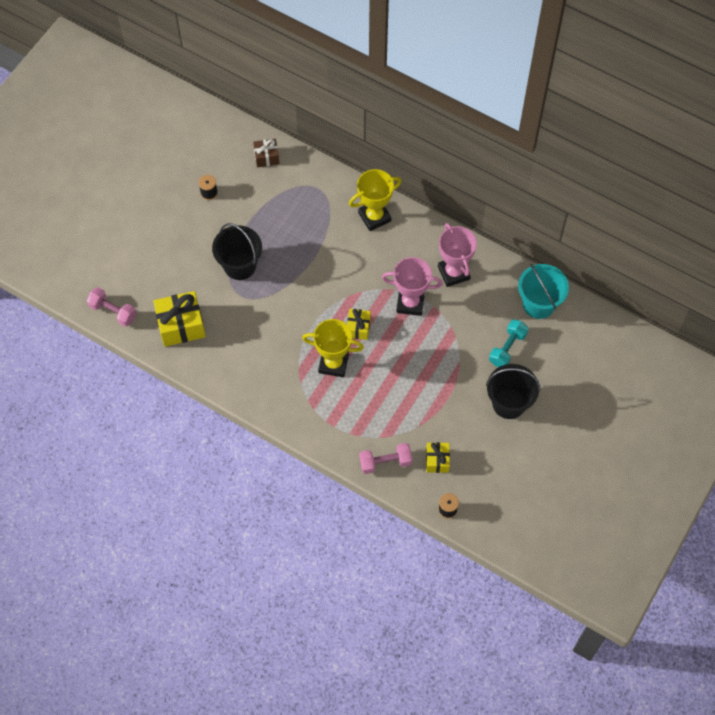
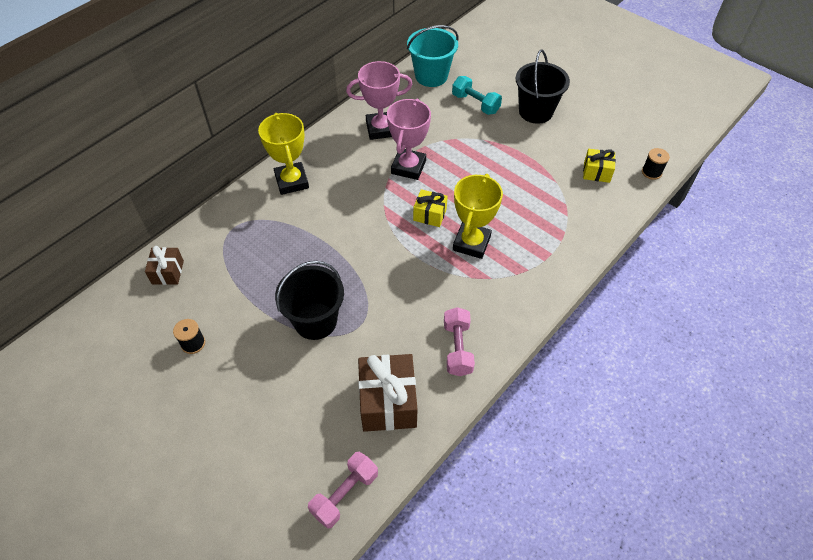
camera: 80 degrees left, 10 degrees down
yellow gift [153,291,206,347] -> brown gift [358,354,418,432]
pink dumbbell [360,443,412,474] -> pink dumbbell moved to [444,307,475,376]

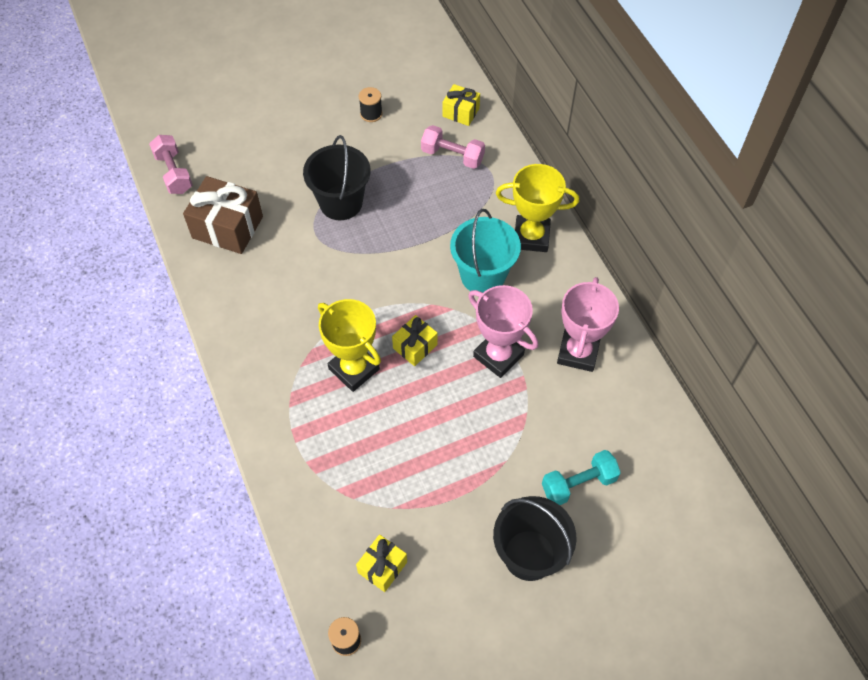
camera: 115 degrees right, 5 degrees up
brown gift [145,246,184,285] -> yellow gift [442,84,480,126]
turquoise bucket [407,25,459,87] -> turquoise bucket moved to [450,209,521,293]
pink dumbbell [444,307,475,376] -> pink dumbbell moved to [421,125,485,169]

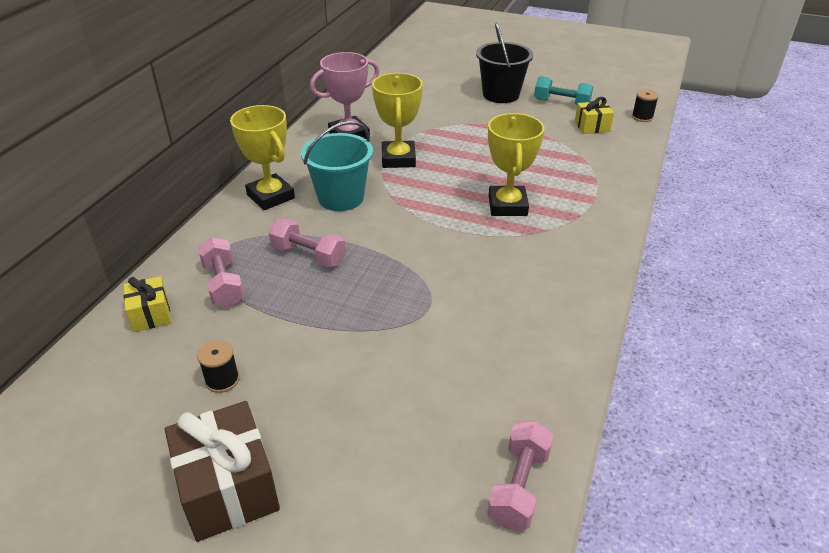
camera: 135 degrees left, 20 degrees down
brown gift [183,176,263,254] -> brown gift moved to [165,401,280,542]
black bucket [303,135,371,220] -> none
yellow gift [392,315,438,366] -> none
pink trophy [468,285,538,378] -> yellow trophy [372,73,423,168]
turquoise dumbbell [542,450,621,505] -> turquoise dumbbell moved to [534,76,593,105]
none -> pink dumbbell [269,218,346,268]

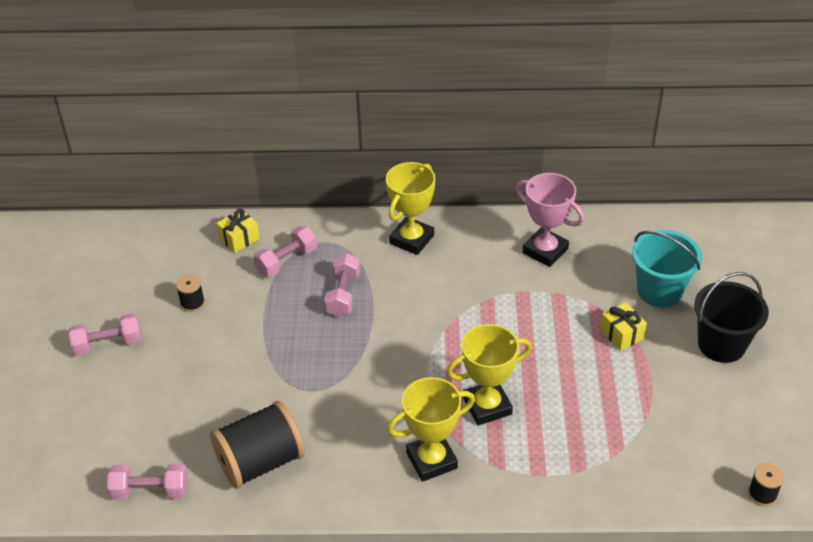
camera: 70 degrees right, 5 degrees up
brown gift [165,401,280,542] -> pink dumbbell [69,313,142,356]
turquoise bucket [301,121,373,211] -> turquoise bucket moved to [632,230,702,308]
yellow trophy [372,73,423,168] -> yellow trophy moved to [387,377,475,482]
turquoise dumbbell [534,76,593,105] -> none
yellow gift [575,97,614,134] -> yellow gift moved to [600,302,647,351]
none -> black spool [210,401,305,489]

